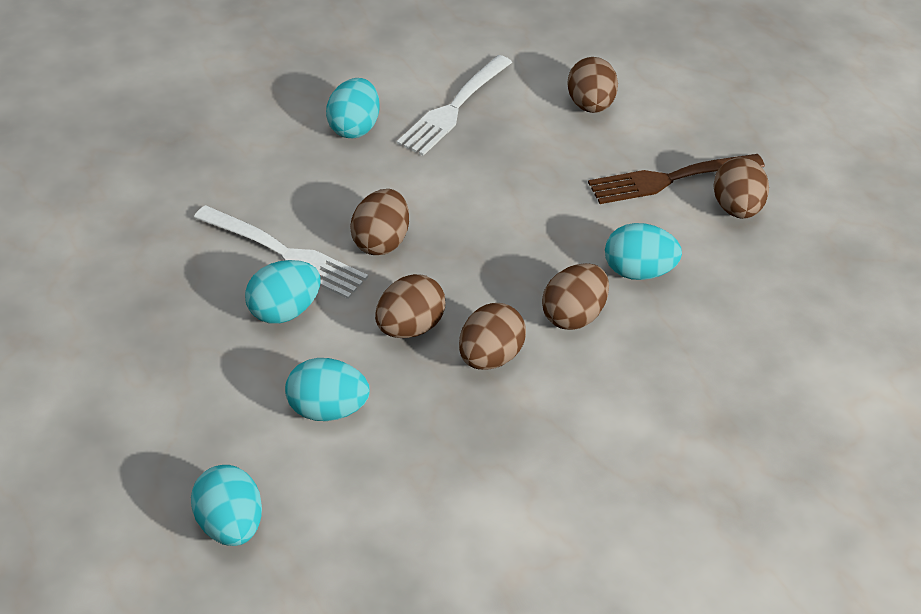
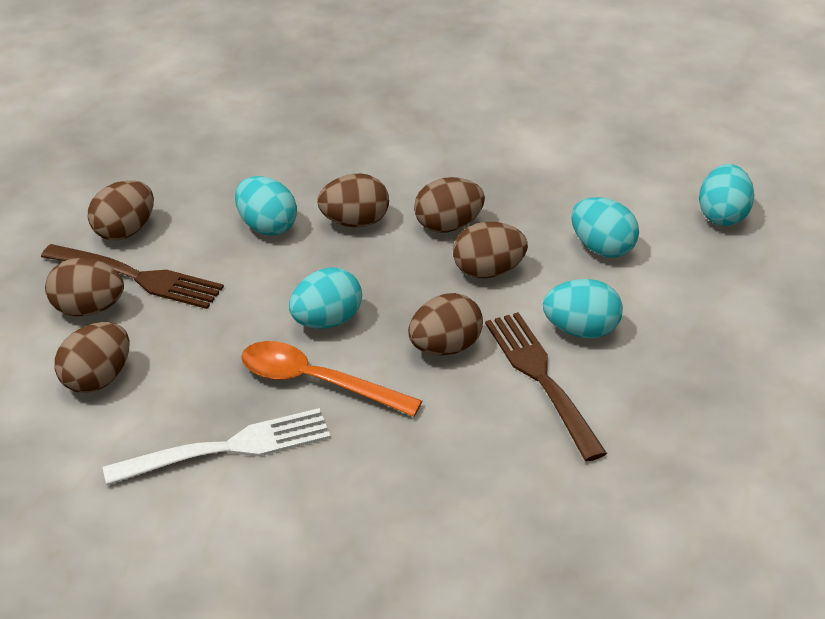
camera: 140 degrees left, 5 degrees down
white fork [194,205,368,299] -> brown fork [485,312,607,462]
turquoise egg [326,78,380,138] -> turquoise egg moved to [289,267,362,329]
none -> brown egg [45,258,124,316]
none -> orange spoon [241,341,422,417]

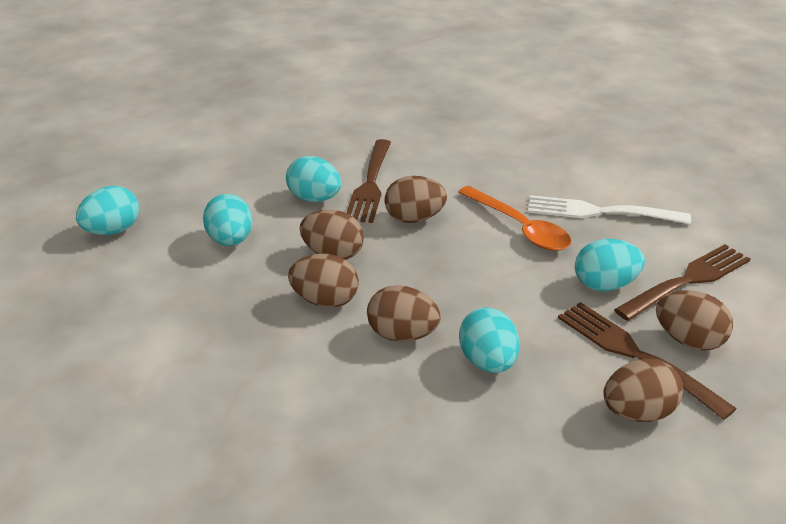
camera: 150 degrees left, 5 degrees down
brown egg [54,322,129,393] -> brown fork [614,244,750,321]
turquoise egg [289,267,362,329] -> turquoise egg moved to [575,239,645,291]

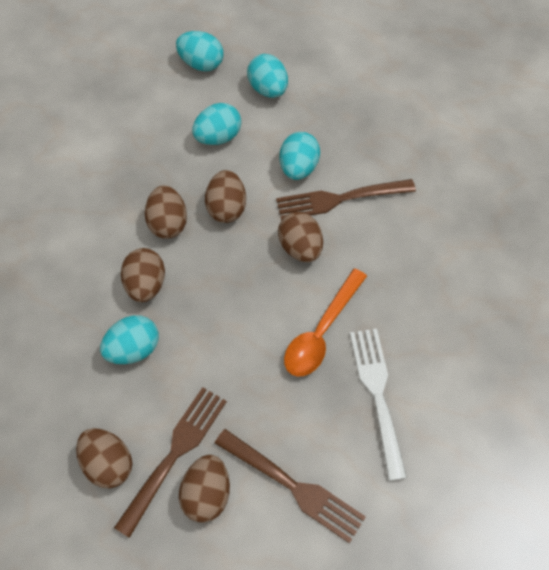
camera: 70 degrees right, 25 degrees up
turquoise egg [575,239,645,291] -> turquoise egg moved to [247,54,288,98]

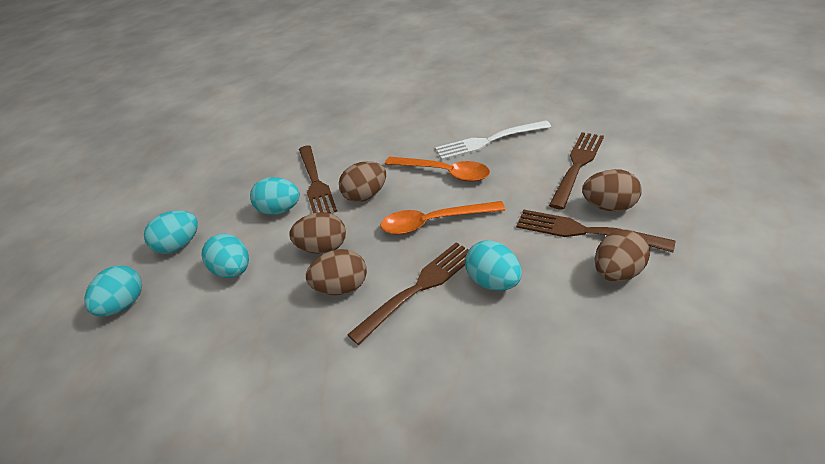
camera: 90 degrees left, 20 degrees down
brown egg [121,248,165,302] -> brown fork [347,242,469,345]
none -> orange spoon [380,201,505,235]

